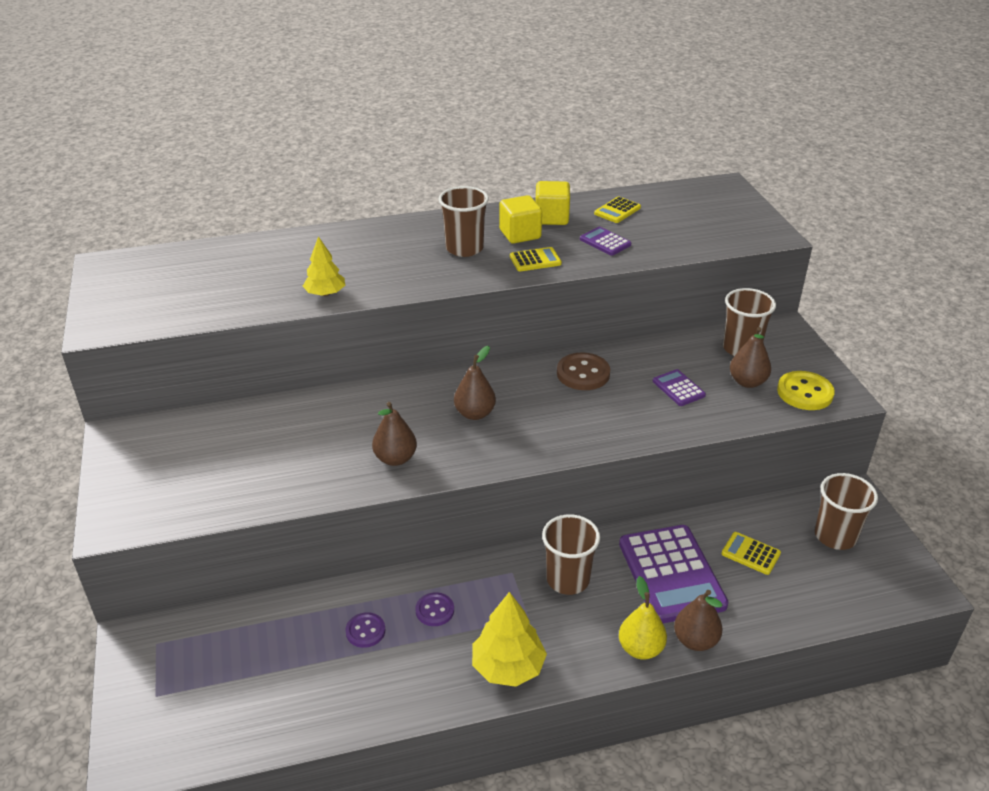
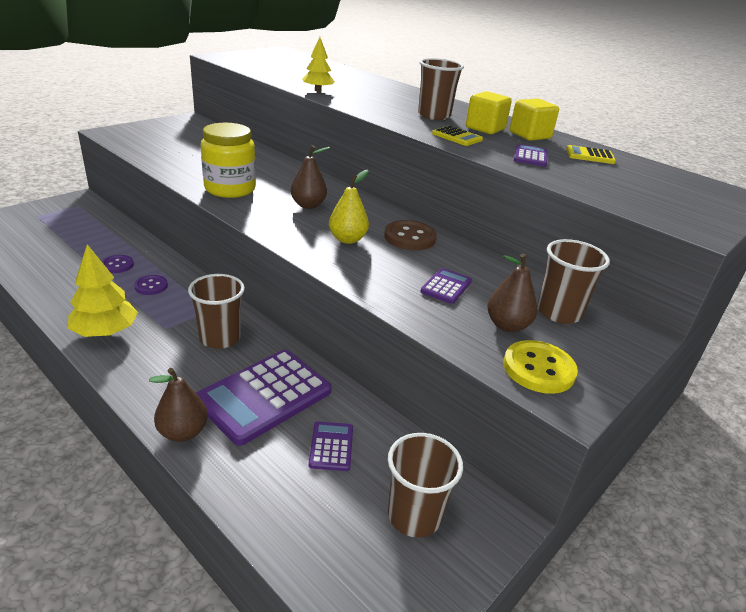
camera: 55 degrees right, 5 degrees down
brown pear [372,402,417,466] -> yellow jar [201,123,256,198]
yellow pear [619,576,667,660] -> yellow pear moved to [329,170,369,244]
yellow calculator [721,532,781,575] -> purple calculator [309,421,353,471]

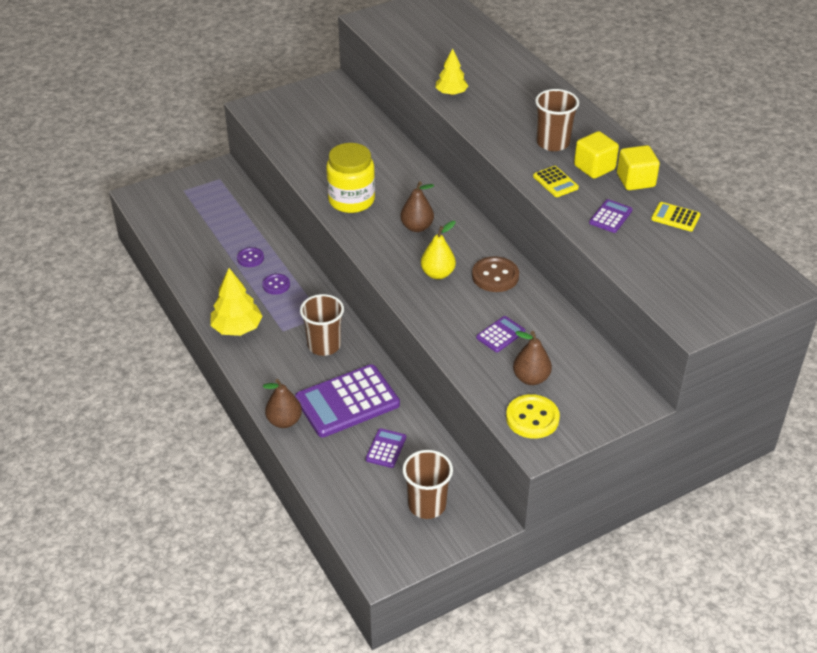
camera: 20 degrees right, 10 degrees up
brown cup [537,239,610,324] -> none

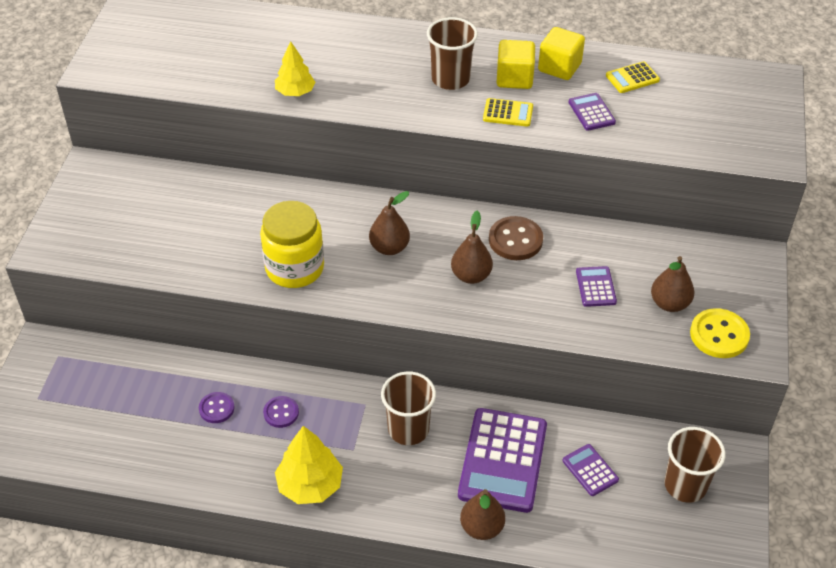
camera: 50 degrees left, 5 degrees up
yellow pear [421,221,456,279] -> brown pear [451,210,493,284]

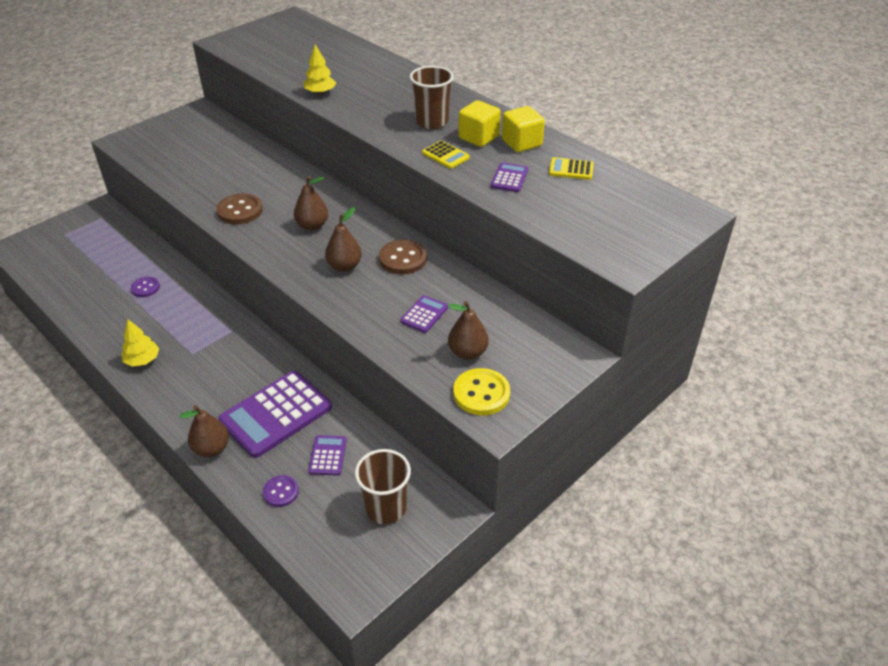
camera: 35 degrees right, 5 degrees down
yellow jar [260,201,324,288] -> brown button [216,194,263,224]
purple button [263,396,299,428] -> purple button moved to [263,475,299,507]
yellow tree [275,426,343,504] -> yellow tree [121,319,159,366], size x0.67
brown cup [381,372,436,445] -> none

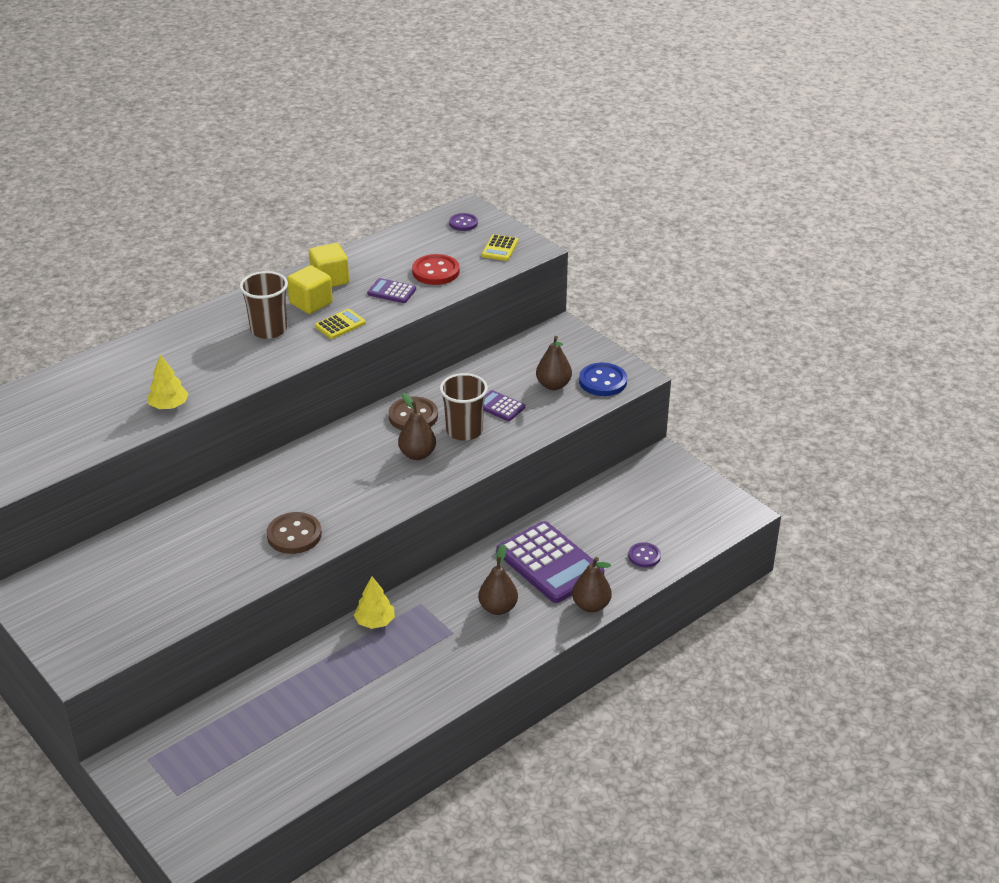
camera: 85 degrees left, 5 degrees down
yellow tree [121,319,159,366] -> yellow tree moved to [354,576,395,629]
purple button [131,277,160,297] -> purple button moved to [449,213,478,231]
brown pear [294,176,328,230] -> brown pear moved to [478,544,518,615]
purple calculator [308,435,347,476] -> none
brown cup [355,449,411,524] -> brown cup moved to [440,373,488,441]
yellow button [453,368,510,415] -> blue button [579,363,627,396]
yellow calculator [549,157,594,180] -> yellow calculator moved to [482,234,518,261]
none -> red button [412,254,460,285]

